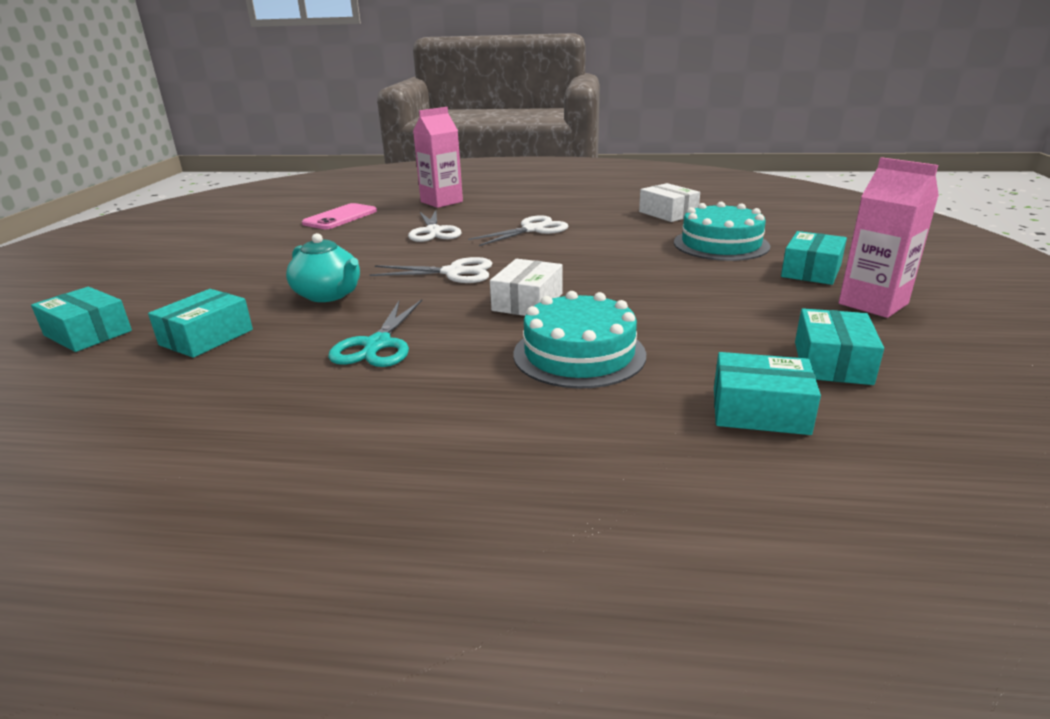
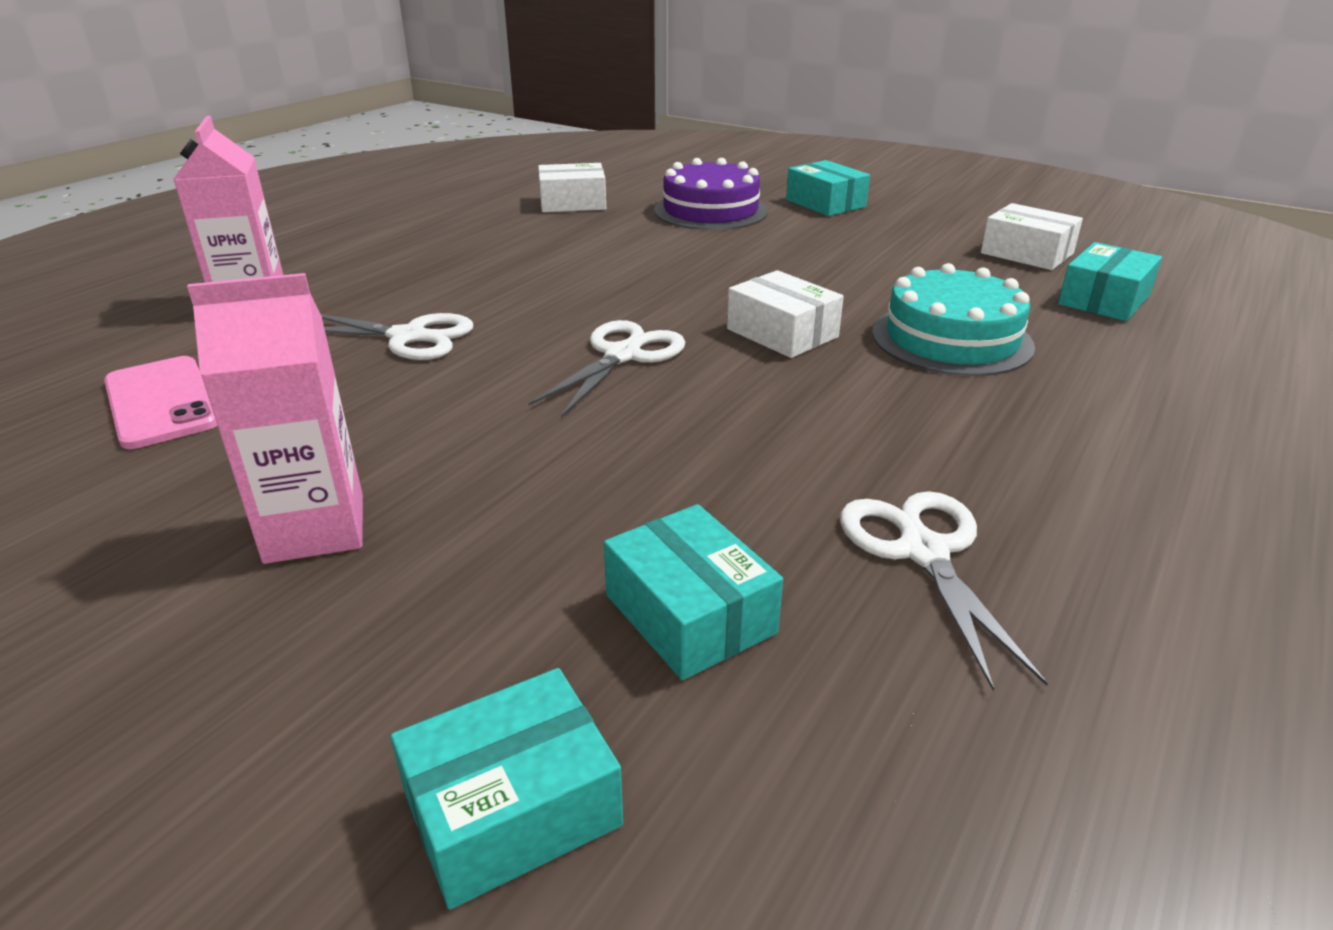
camera: 65 degrees left, 5 degrees up
turquoise teapot [286,233,360,302] -> none
turquoise scissors [328,300,422,367] -> none
white scissors [468,215,568,246] -> white scissors moved to [840,491,1048,691]
turquoise cake [674,202,770,261] -> purple cake [654,158,768,230]
turquoise box [795,308,884,385] -> white box [981,203,1083,270]
pink carton [839,157,939,318] -> pink carton moved to [187,273,363,564]

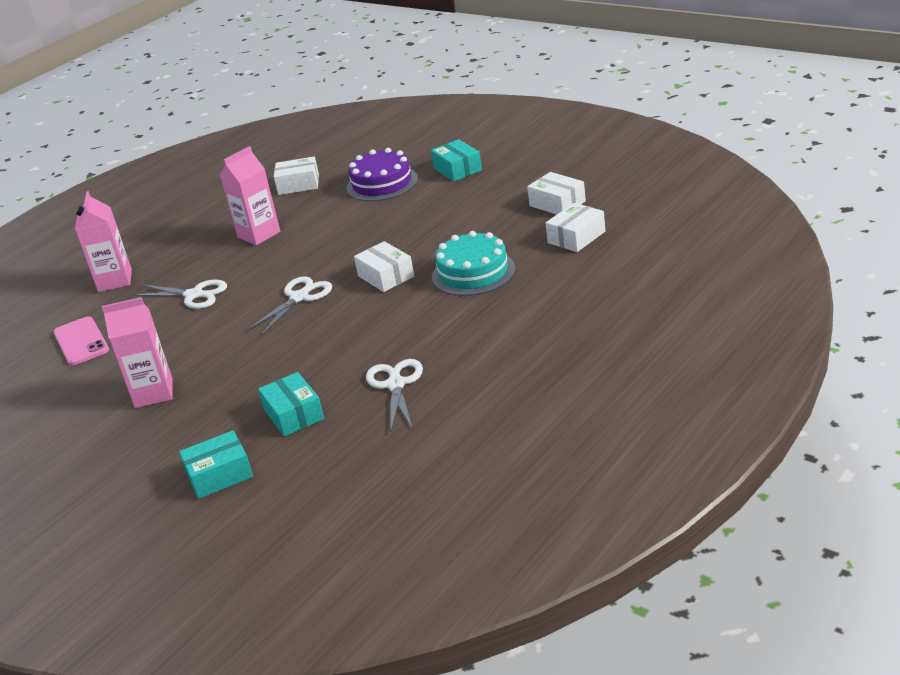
camera: 10 degrees right, 0 degrees up
turquoise box [1058,242,1162,321] -> white box [545,203,605,252]
none -> pink carton [220,146,280,245]

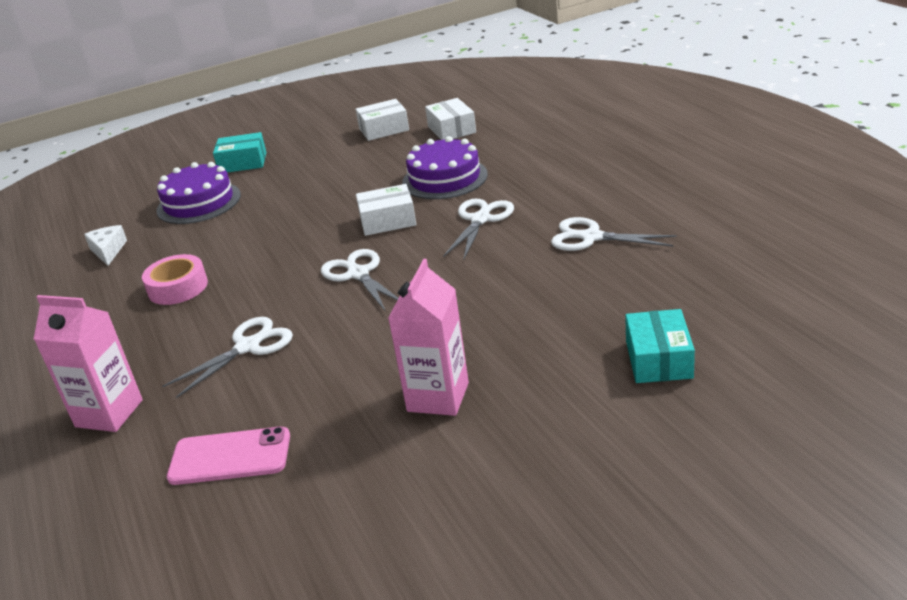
camera: 65 degrees left, 0 degrees up
pink carton [220,146,280,245] -> pink tape [142,254,208,305]
turquoise box [258,372,324,436] -> none
white box [274,157,319,195] -> white cheese [84,225,127,266]
turquoise cake [432,231,515,296] -> purple cake [402,136,488,199]
none -> white scissors [443,199,514,259]

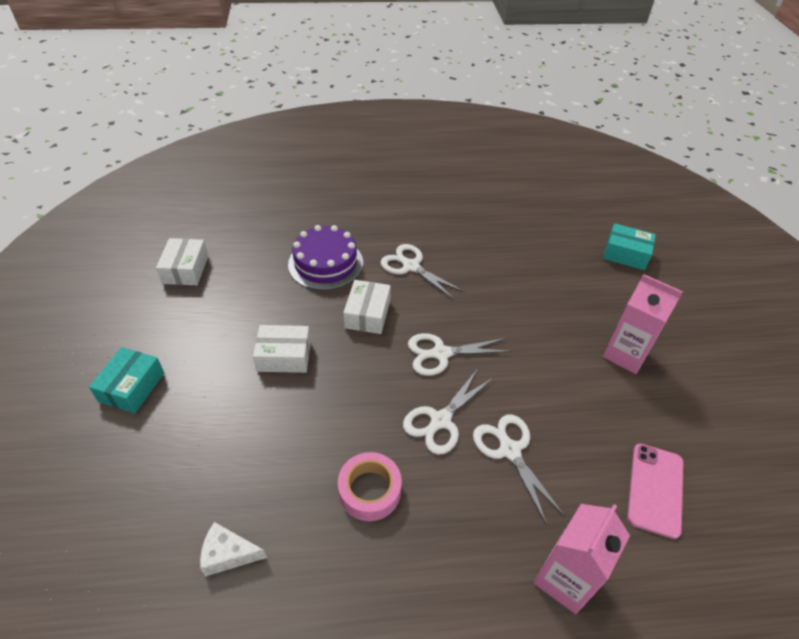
camera: 75 degrees left, 15 degrees up
purple cake [156,162,241,224] -> none
white box [425,98,476,140] -> white box moved to [253,325,311,373]
white scissors [551,217,677,251] -> white scissors moved to [403,369,494,455]

